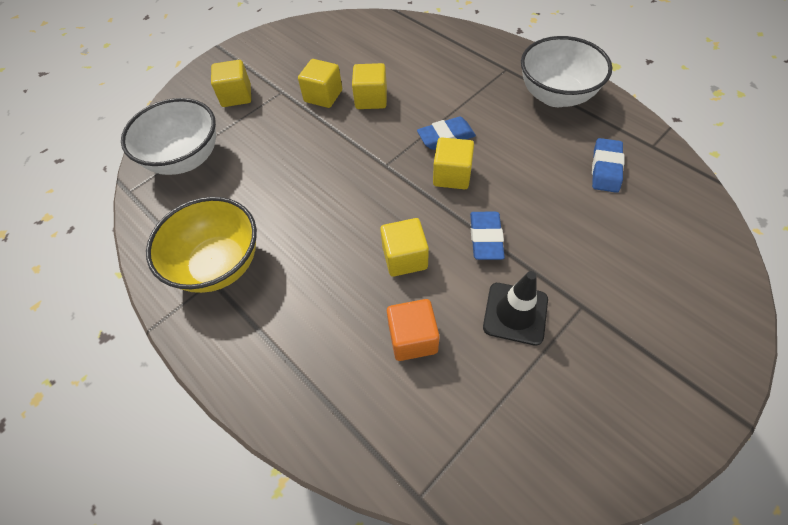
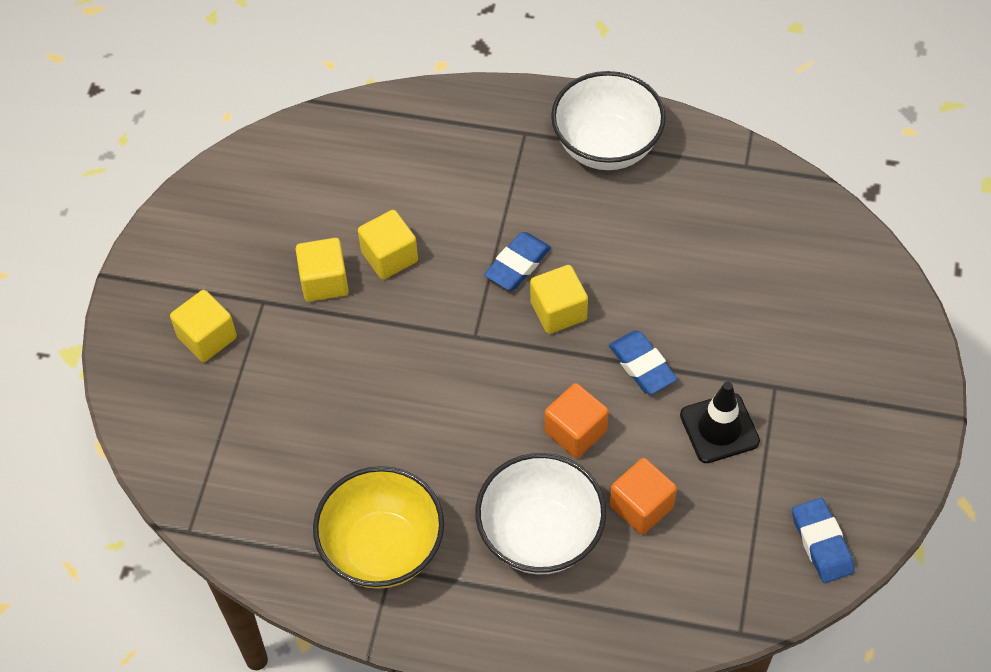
camera: 35 degrees left, 0 degrees up
white bowl [121,98,216,175] -> white bowl moved to [475,453,606,574]
yellow cube [380,218,429,277] -> orange cube [544,383,609,458]
blue eraser [592,138,624,193] -> blue eraser moved to [792,498,854,583]

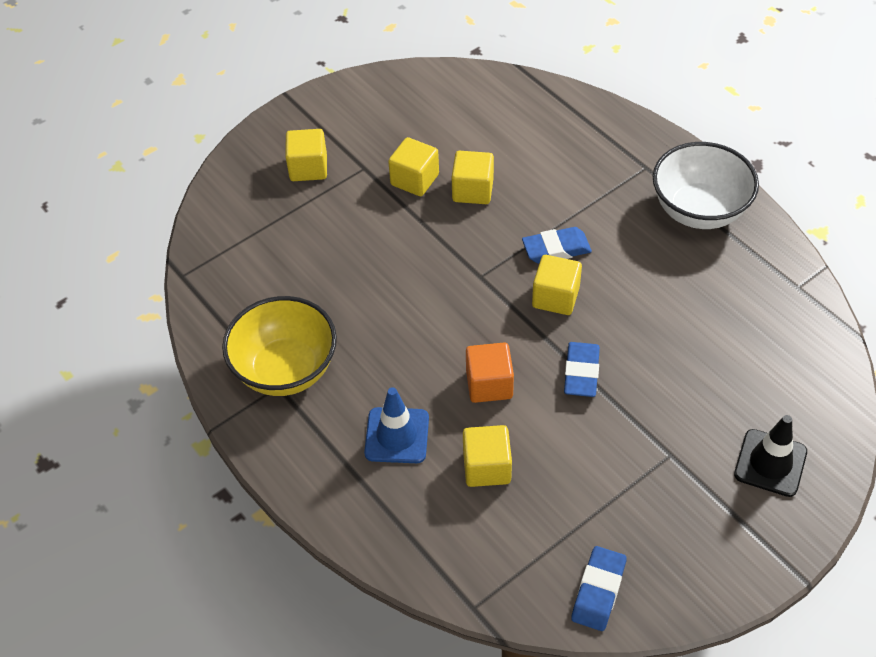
camera: 40 degrees right, 5 degrees down
white bowl [475,453,606,574] -> blue traffic cone [364,387,429,463]
orange cube [610,458,677,535] -> yellow cube [463,425,512,487]
black traffic cone [680,382,760,463] -> black traffic cone moved to [734,415,807,497]

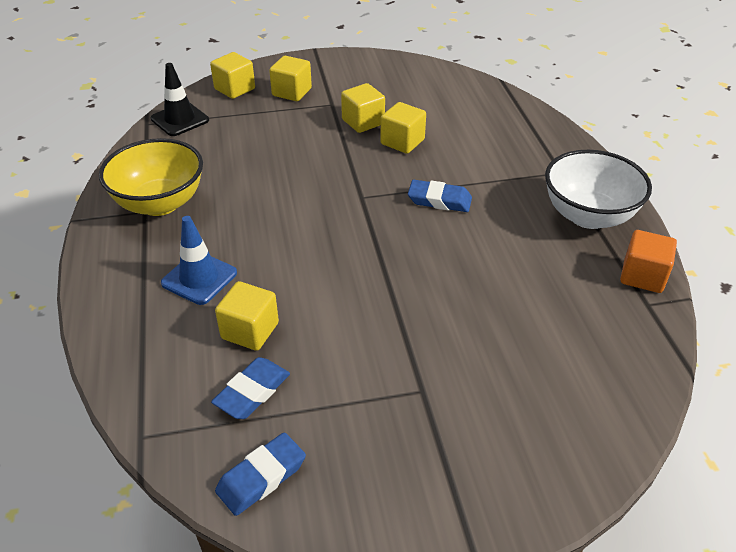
camera: 25 degrees right, 10 degrees down
orange cube [466,342,514,403] -> orange cube moved to [620,230,677,293]
yellow cube [532,255,582,315] -> yellow cube moved to [210,52,255,99]
blue eraser [564,342,600,397] -> blue eraser moved to [211,357,290,419]
black traffic cone [734,415,807,497] -> black traffic cone moved to [151,63,209,136]

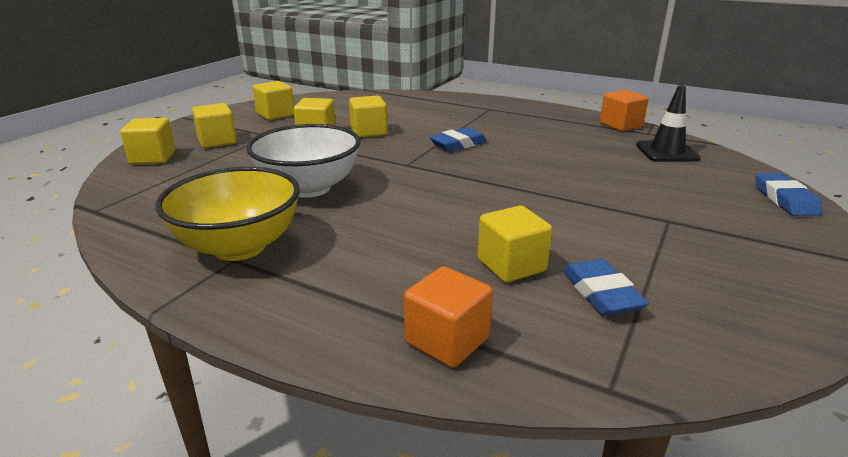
camera: 50 degrees left, 15 degrees down
black traffic cone [151,63,209,136] -> black traffic cone moved to [636,86,701,162]
blue traffic cone [161,216,237,305] -> none
blue eraser [215,433,306,516] -> blue eraser moved to [755,173,823,216]
white bowl [545,150,652,229] -> white bowl moved to [246,124,361,198]
none -> yellow cube [253,81,294,120]
none -> orange cube [404,266,493,368]

